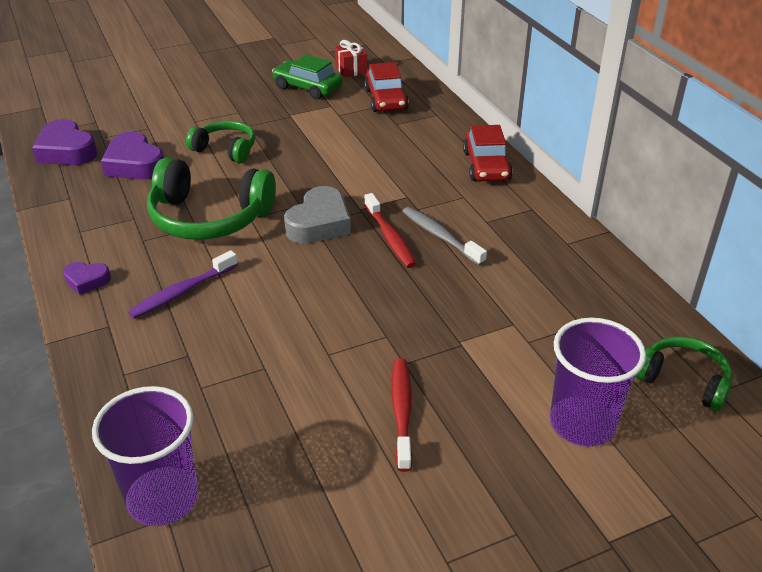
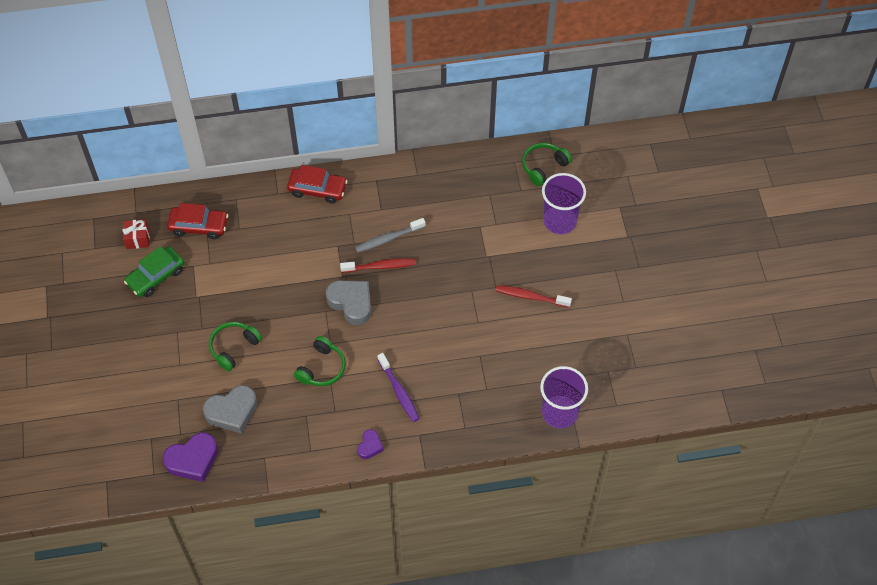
camera: 75 degrees left, 20 degrees up
purple heart [101,132,164,180] -> grey heart [203,385,257,434]
green headphones [147,158,276,240] -> green headphones [294,336,346,386], size x0.59

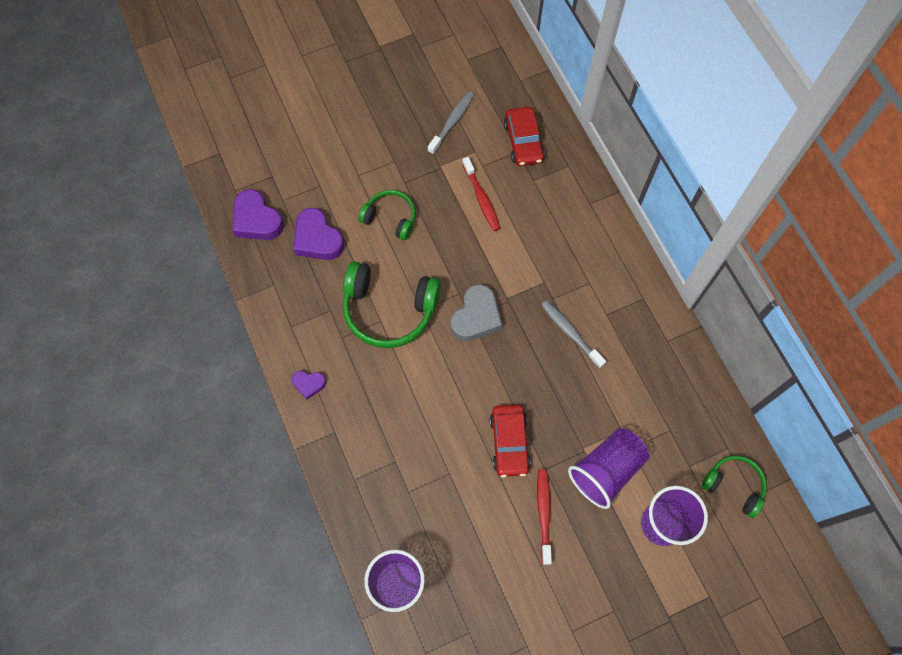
camera: 75 degrees right, 10 degrees up
red gift [123,219,150,249] -> none
green car [124,246,185,297] -> grey toothbrush [428,92,474,154]
grey heart [203,385,257,434] -> purple heart [293,208,344,260]
red car [287,165,348,204] -> red car moved to [490,405,531,477]
green headphones [294,336,346,386] -> green headphones [342,261,441,348], size x1.71
red toothbrush [340,258,416,273] -> red toothbrush moved to [462,157,500,231]
purple toothbrush [377,353,419,422] -> none
none -> purple cup [568,428,649,509]

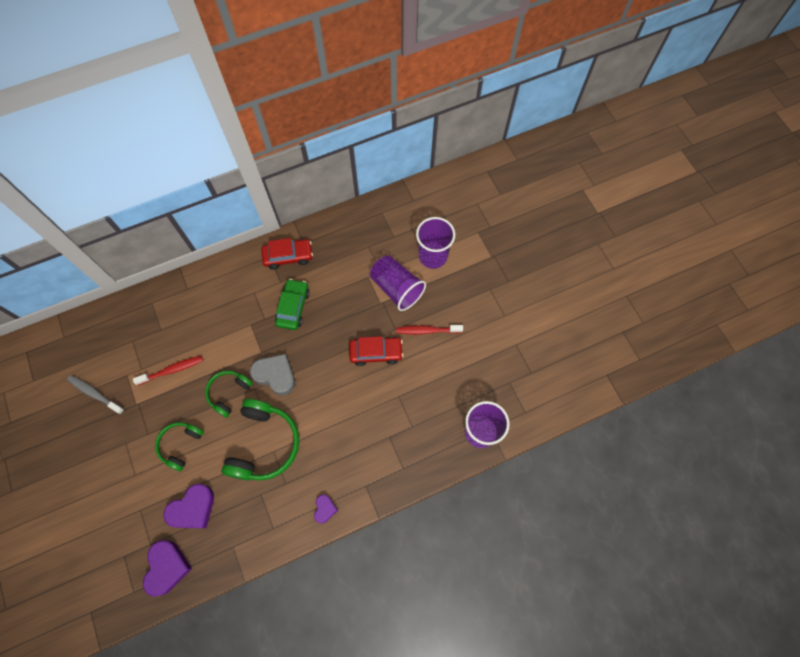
camera: 90 degrees left, 0 degrees up
purple heart [232,189,284,240] -> purple heart turned 45 degrees counterclockwise [143,540,192,597]
red car [504,107,545,166] -> red car moved to [261,238,313,269]
grey toothbrush [541,300,606,368] -> green car [275,279,310,330]
green headphones [701,455,767,518] -> green headphones moved to [205,371,253,418]

